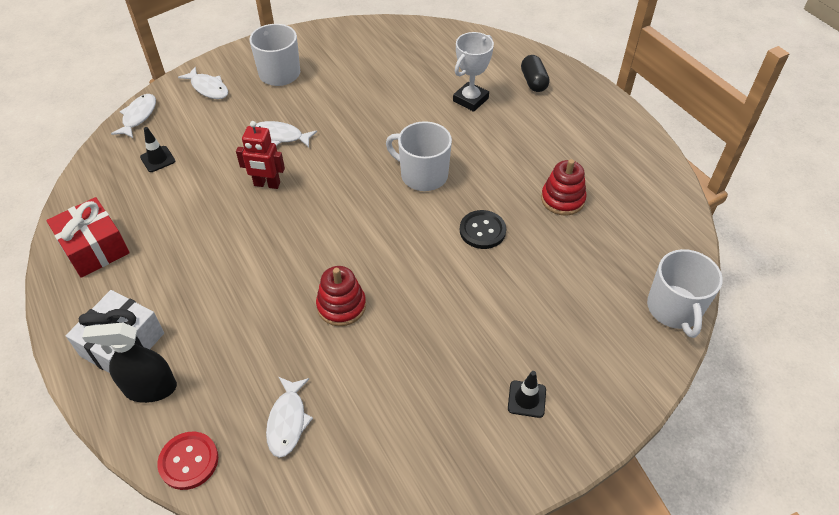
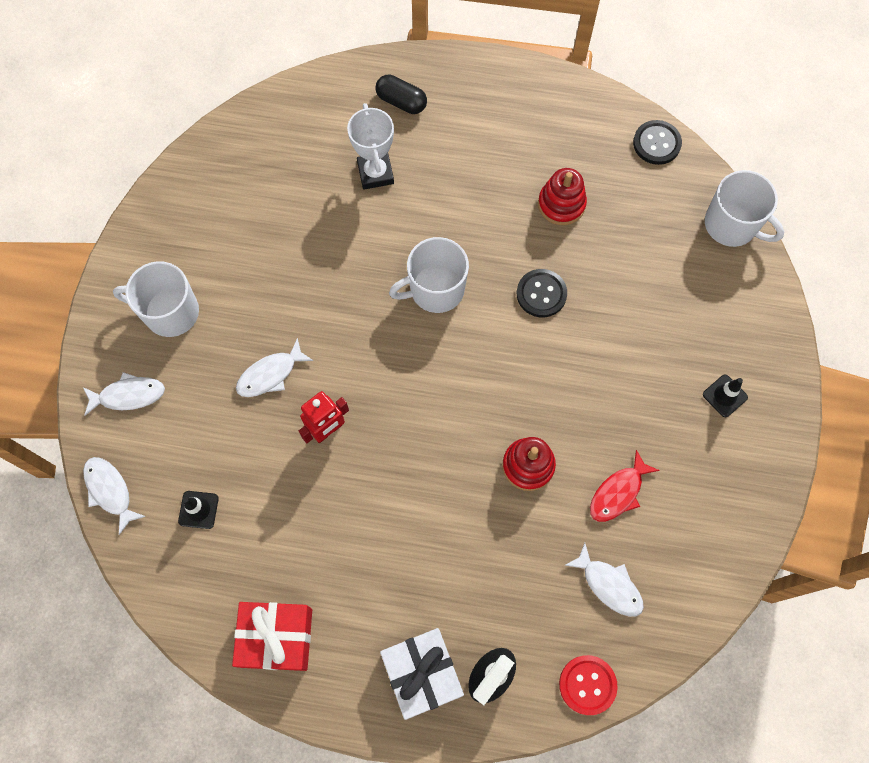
camera: 50 degrees left, 20 degrees up
none -> red fish [590,450,660,522]
none -> black button [633,120,682,165]

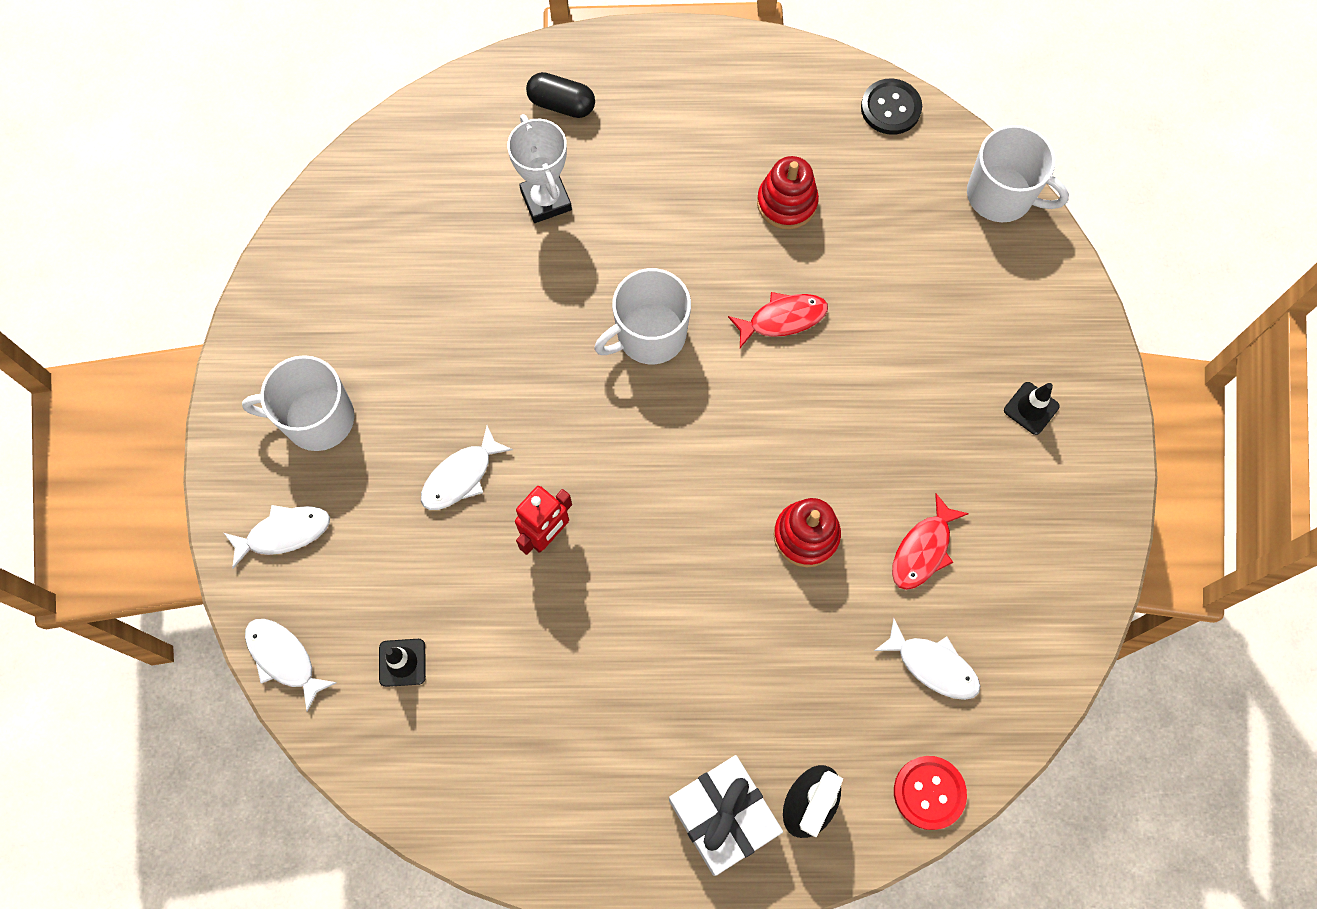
camera: 10 degrees left, 0 degrees up
red gift [232,602,312,671] -> none
black button [517,269,567,317] -> red fish [728,292,828,348]

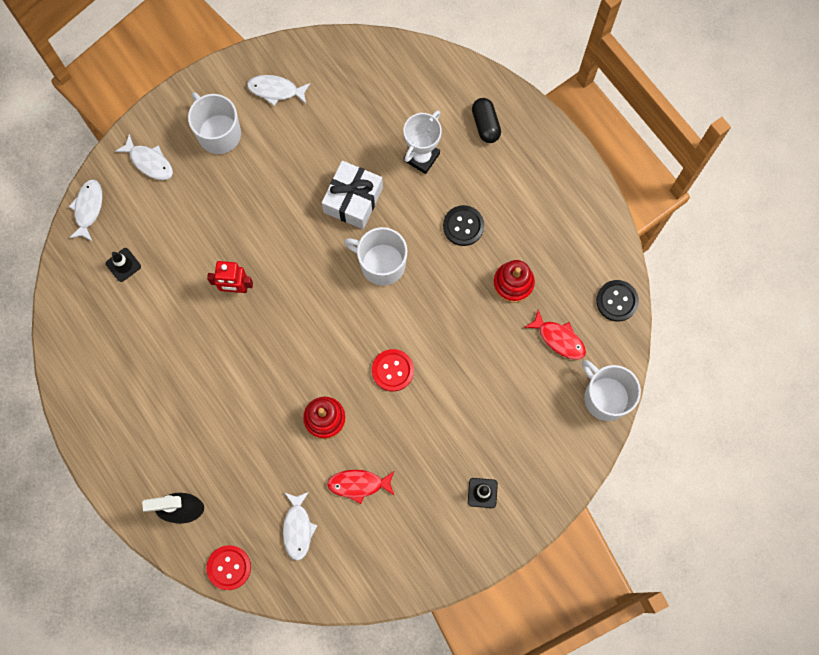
camera: 55 degrees right, 5 degrees up
white fish [421,425,513,510] -> white fish moved to [247,75,311,106]
white gift [669,755,783,876] -> white gift moved to [322,161,383,229]
red fish [728,292,828,348] -> red fish moved to [524,309,586,360]
white mug [967,125,1069,222] -> white mug turned 150 degrees clockwise [582,360,641,421]
none -> red button [372,349,414,392]
none -> black button [443,205,484,246]

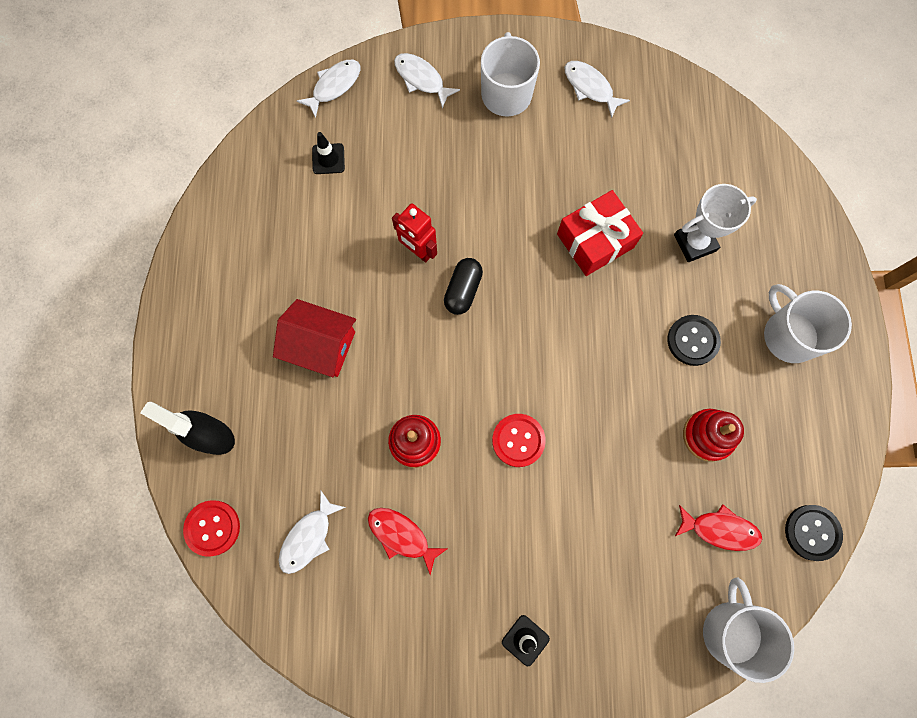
camera: 35 degrees right, 0 degrees up
white fish [115,134,173,180] -> white fish turned 150 degrees clockwise [394,53,460,108]
white gift [322,161,383,229] -> red gift [557,190,643,276]
white mug [344,227,407,286] -> white mug moved to [764,284,852,363]
black capsule [472,98,501,143] -> black capsule moved to [444,258,483,315]
red fish [524,309,586,360] -> red fish turned 60 degrees counterclockwise [675,504,762,551]
none -> red house [273,299,356,377]

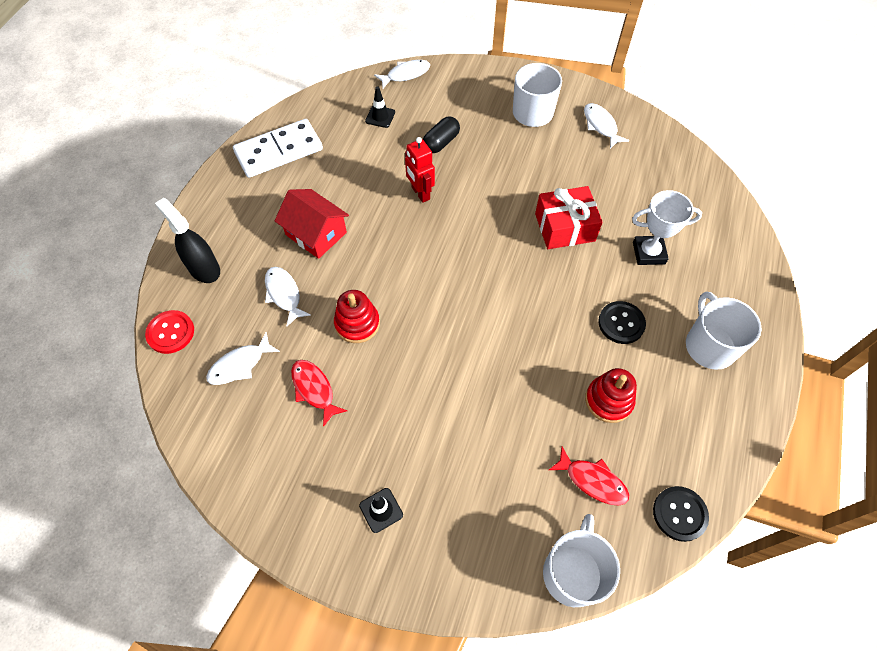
camera: 20 degrees right, 15 degrees down
white fish [394,53,460,108] -> white fish moved to [265,267,311,326]
black capsule [444,258,483,315] -> black capsule moved to [423,116,460,153]
red button [492,414,546,467] -> none
none -> white domino [233,119,323,178]

